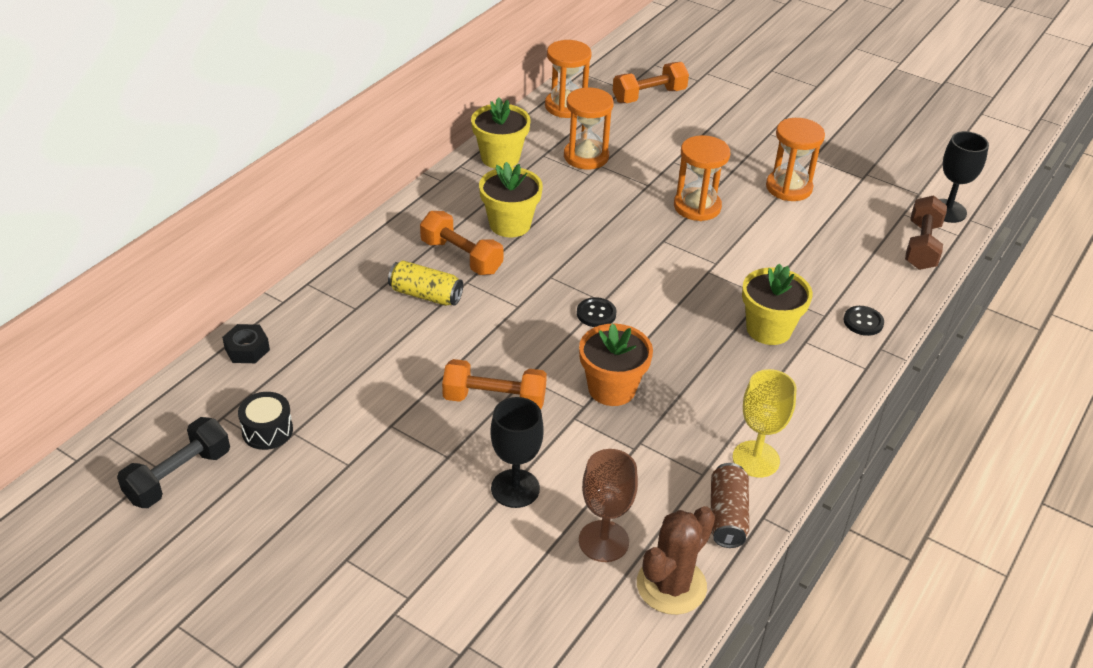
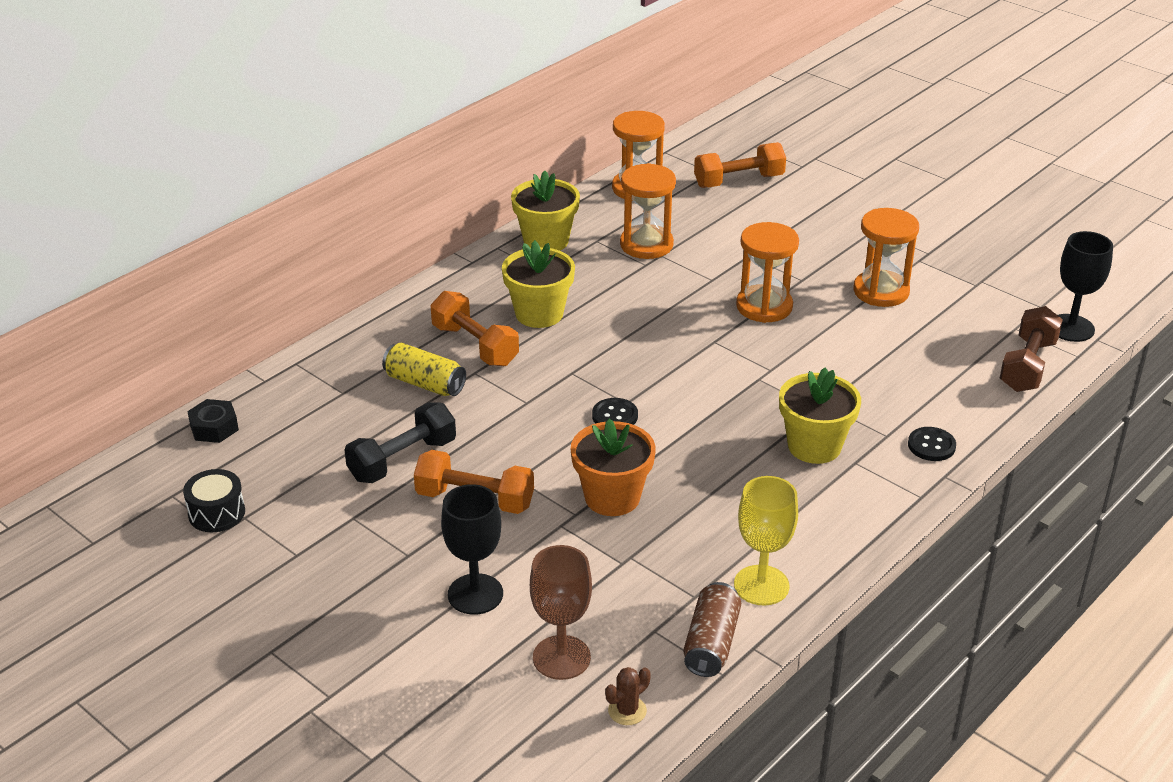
camera: 10 degrees right, 5 degrees down
black dumbbell [117,417,230,508] -> black dumbbell moved to [344,402,456,483]
brown cactus [637,506,715,615] -> brown cactus [605,667,651,725], size x0.47

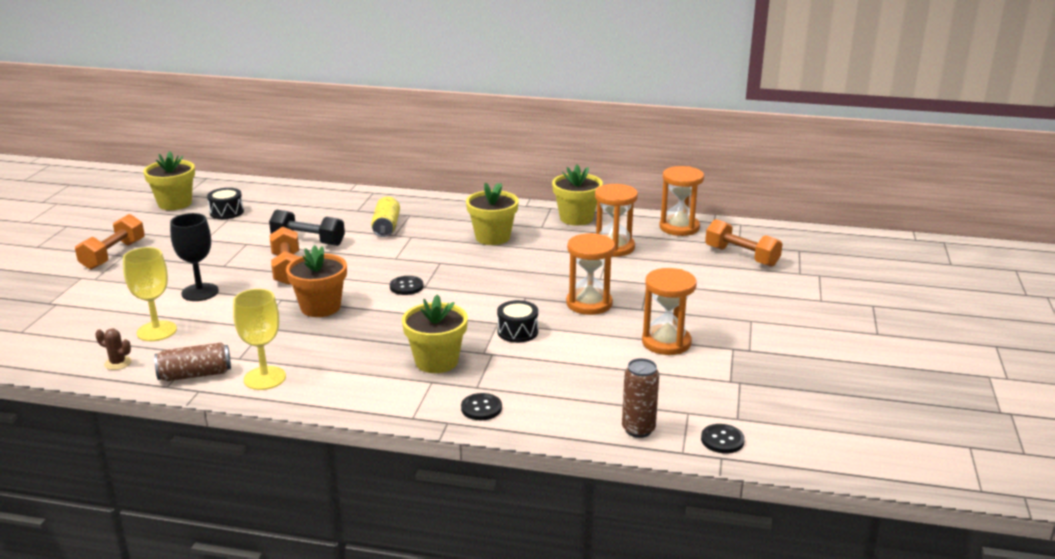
camera: 60 degrees right, 10 degrees down
black nut [187,399,239,443] -> none
orange dumbbell [431,291,519,366] -> orange dumbbell moved to [75,214,145,270]
brown goblet [530,545,592,680] -> yellow goblet [123,247,177,341]
brown dumbbell [1000,306,1063,392] -> brown can [622,358,659,438]
black goblet [1058,231,1113,342] -> black button [701,424,745,454]
none -> yellow flower pot [143,151,195,210]
none -> black drum [497,300,538,343]

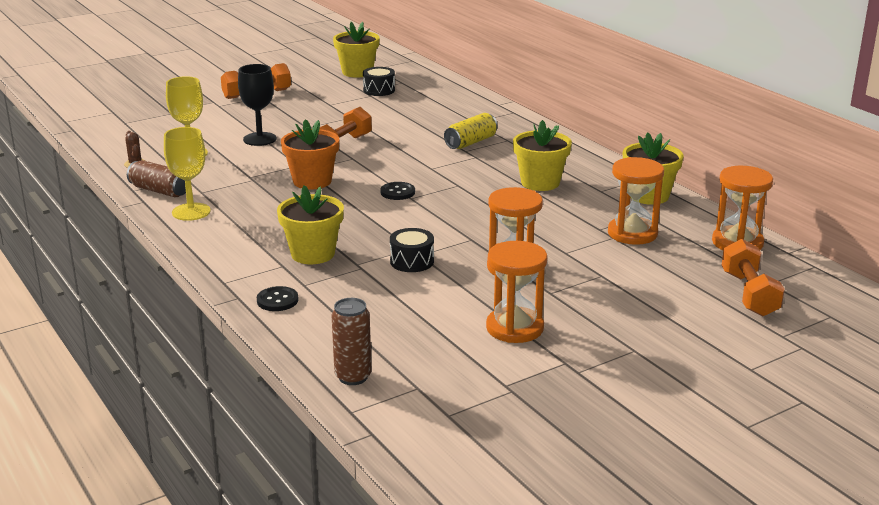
camera: 45 degrees right, 0 degrees up
black dumbbell [269,209,345,246] -> none
black button [701,424,745,454] -> none

